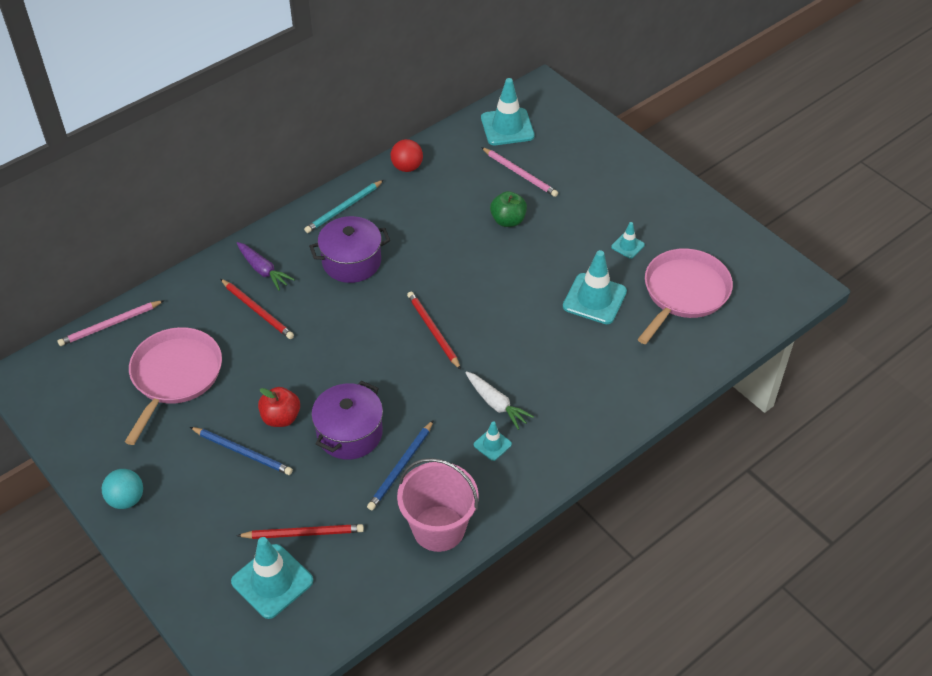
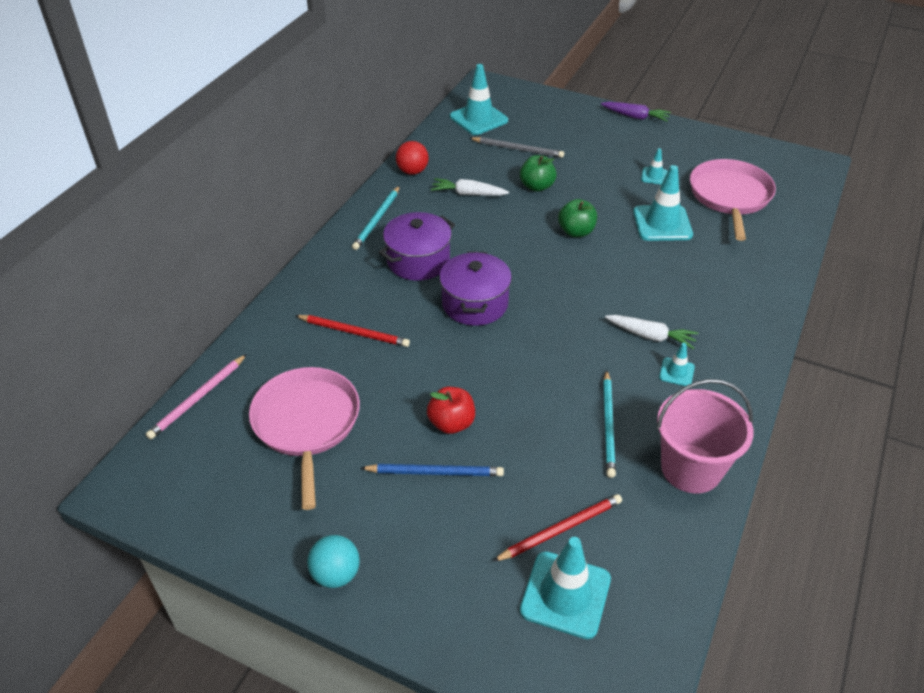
camera: 25 degrees left, 5 degrees down
purple carrot [237,242,295,291] -> purple carrot moved to [601,102,671,122]
purple pot [311,381,383,460] -> purple pot moved to [439,251,512,326]
blue pencil [367,420,434,511] -> turquoise pencil [603,370,616,478]
red pencil [407,292,461,370] -> none
pink pencil [481,147,558,197] -> grey pencil [470,137,564,158]
none -> white carrot [431,178,509,196]
none -> green apple [558,199,597,237]

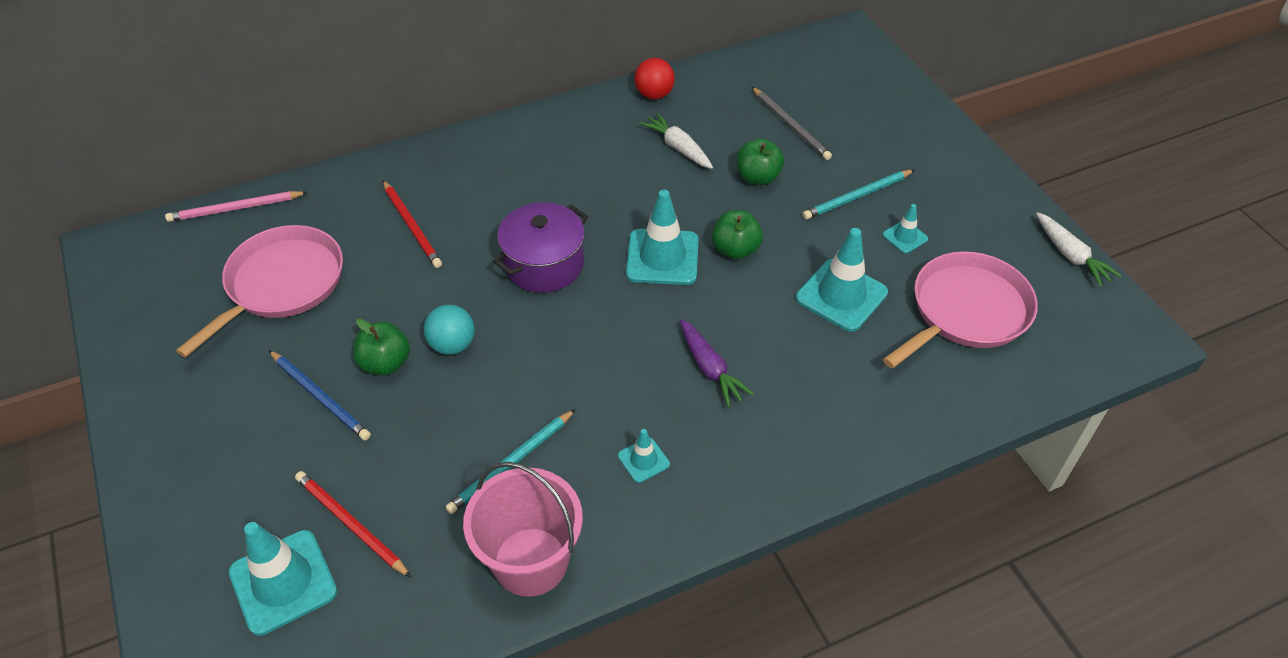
camera: 40 degrees right, 5 degrees up
turquoise ball [307,535,360,588] -> turquoise ball moved to [424,305,475,355]
turquoise pencil [352,186,400,250] -> turquoise pencil moved to [802,170,914,219]
purple pot [379,212,455,281] -> none
red apple [427,387,475,434] -> green apple [353,319,410,376]
turquoise traffic cone [450,64,508,135] -> turquoise traffic cone moved to [626,189,699,285]
red pencil [493,494,622,562] -> red pencil turned 150 degrees counterclockwise [295,471,411,578]
purple carrot [601,102,671,122] -> purple carrot moved to [680,319,754,407]
white carrot [605,315,698,349] -> white carrot moved to [1036,212,1122,287]

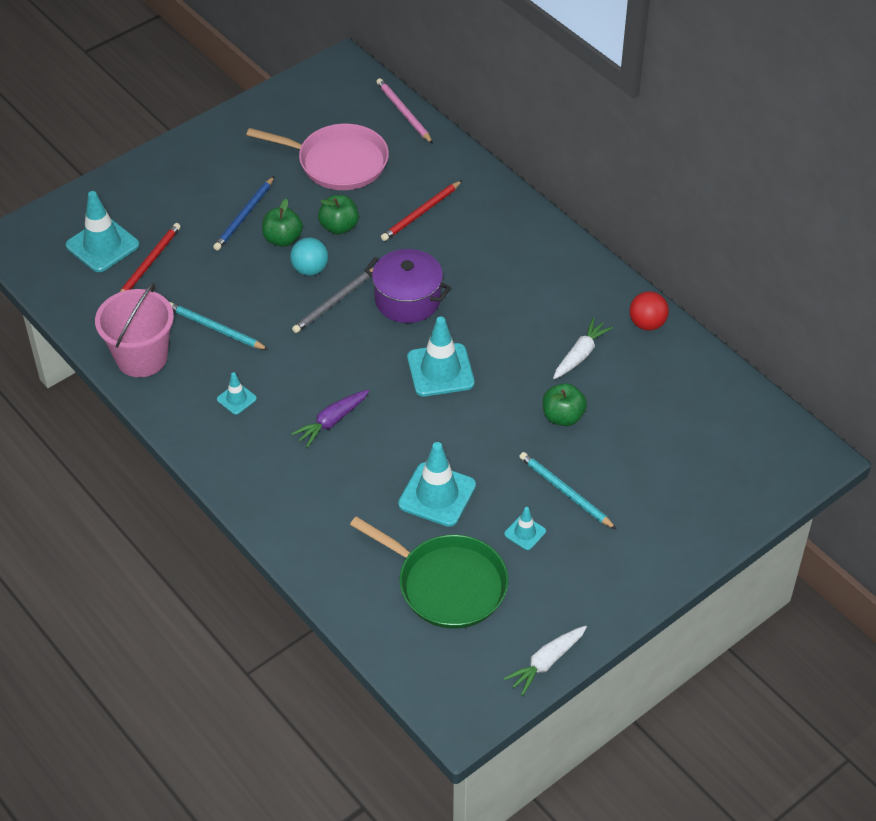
camera: 75 degrees right, 0 degrees up
green apple [712,210,763,260] -> green apple moved to [318,195,359,235]
grey pencil [752,87,832,160] -> grey pencil moved to [292,268,373,333]
pink pan [883,251,1038,368] -> green pan [350,516,509,629]

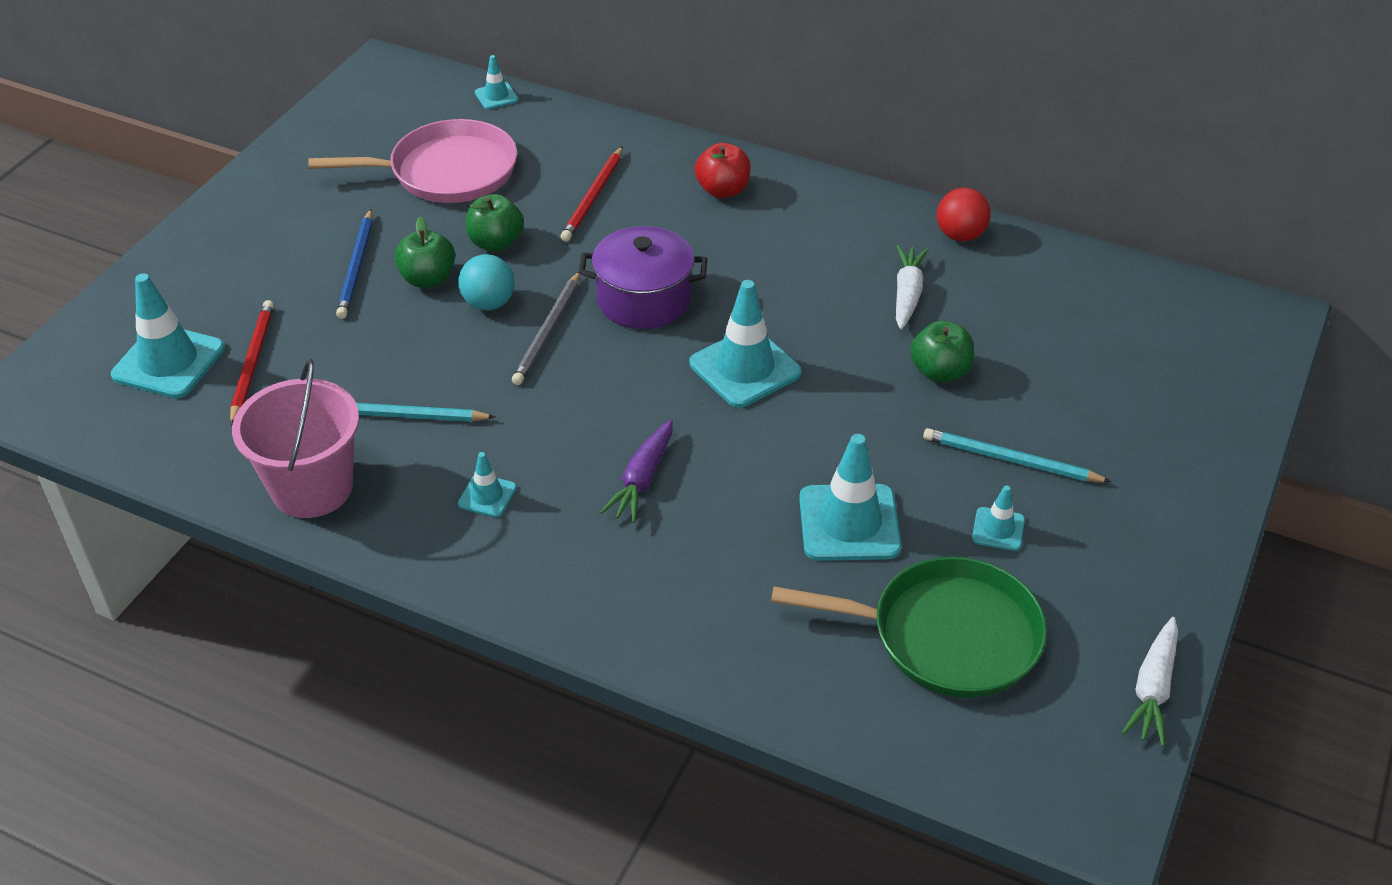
camera: 25 degrees left, 5 degrees down
pink pencil [376,78,433,144] -> turquoise traffic cone [475,55,519,110]
none -> red apple [695,143,751,198]

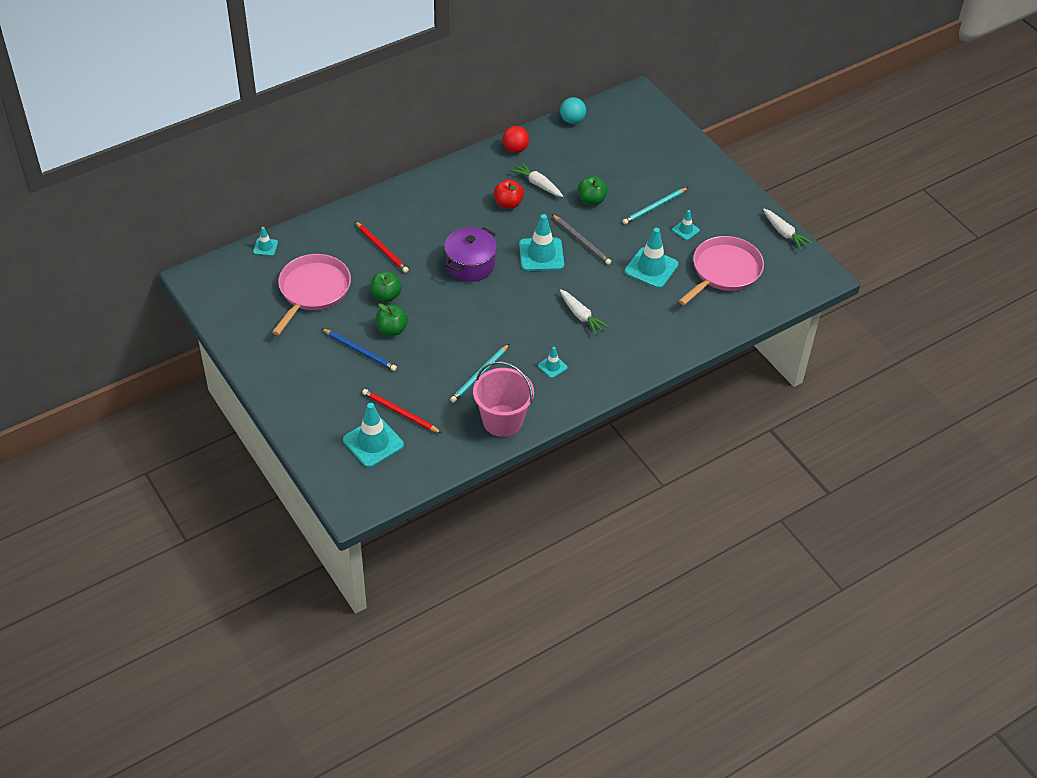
camera: 60 degrees left, 5 degrees up
turquoise ball [458,254,515,310] -> turquoise ball moved to [560,97,586,124]
grey pencil [512,273,580,385] -> grey pencil moved to [552,214,611,265]
purple carrot [600,420,673,523] -> white carrot [560,289,609,335]
red apple [695,143,751,198] -> red apple moved to [494,179,524,209]
green pan [771,557,1047,698] -> pink pan [679,236,764,305]

